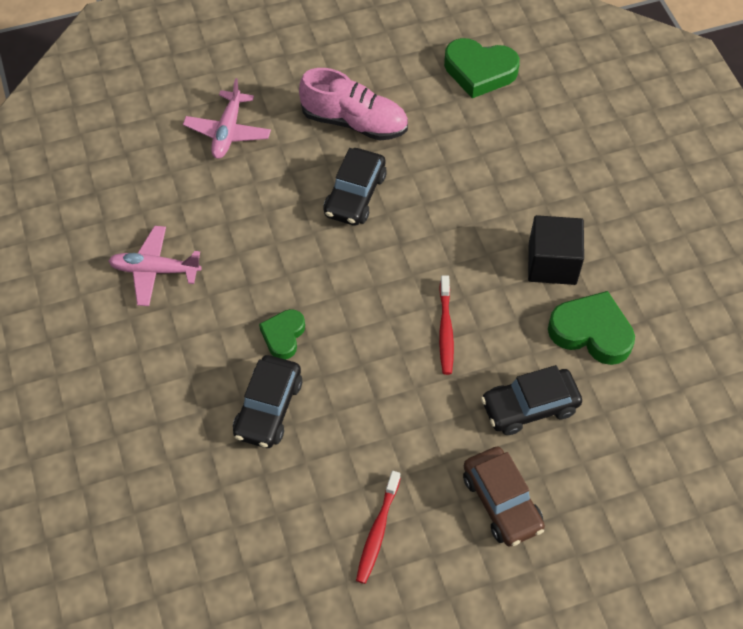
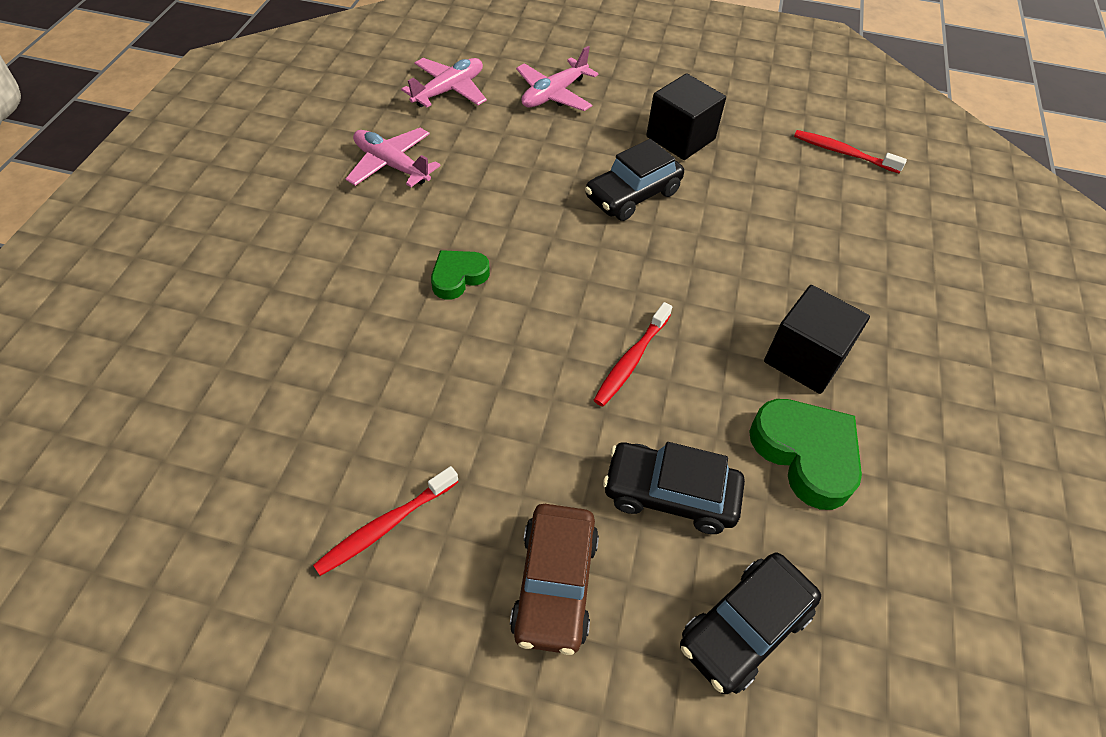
camera: 30 degrees right, 5 degrees down
black car [233,355,302,448] -> black car moved to [680,553,821,694]
pink shoe [299,68,408,140] -> black cube [646,73,726,160]
green heart [444,38,520,98] -> red toothbrush [794,130,907,174]
none -> pink plane [401,58,487,107]

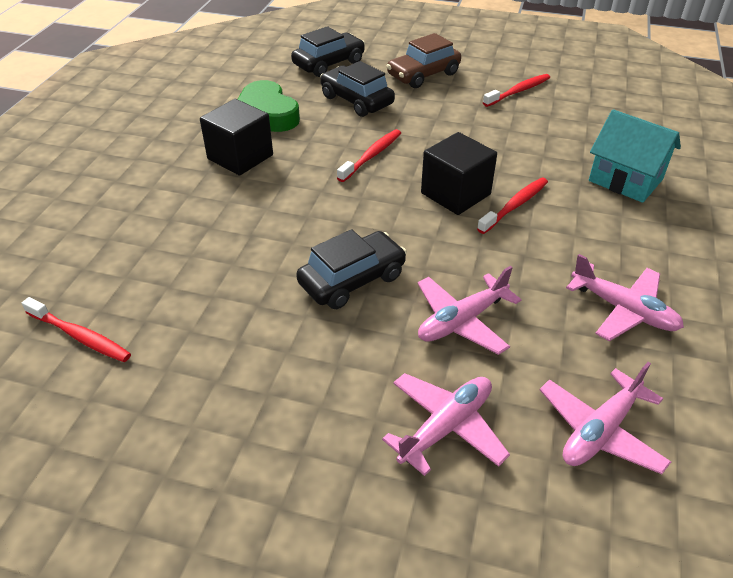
camera: 175 degrees left, 10 degrees down
green heart [431,250,490,300] -> red toothbrush [477,178,548,234]
brown car [510,504,599,655] -> brown car turned 135 degrees counterclockwise [386,33,461,88]
black car [603,442,745,534] -> black car turned 150 degrees counterclockwise [320,61,395,117]
black cube [646,73,726,160] -> black cube moved to [421,132,497,215]
none -> pink plane [418,266,521,355]
none -> turquoise house [589,109,681,203]

